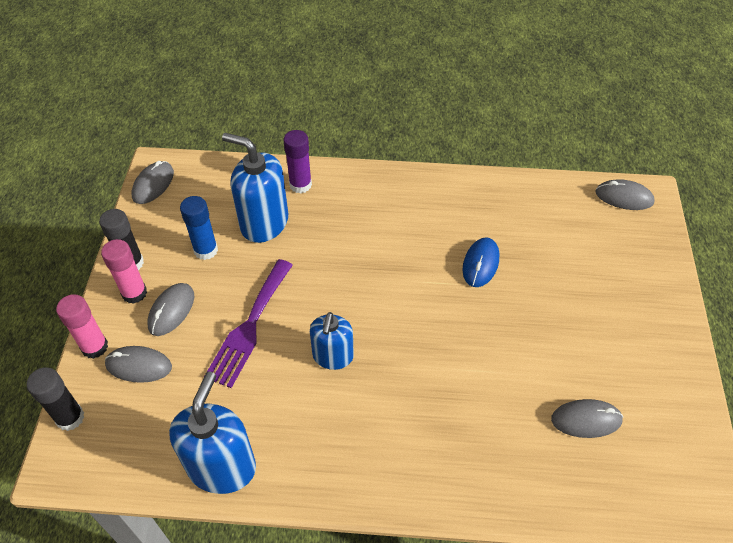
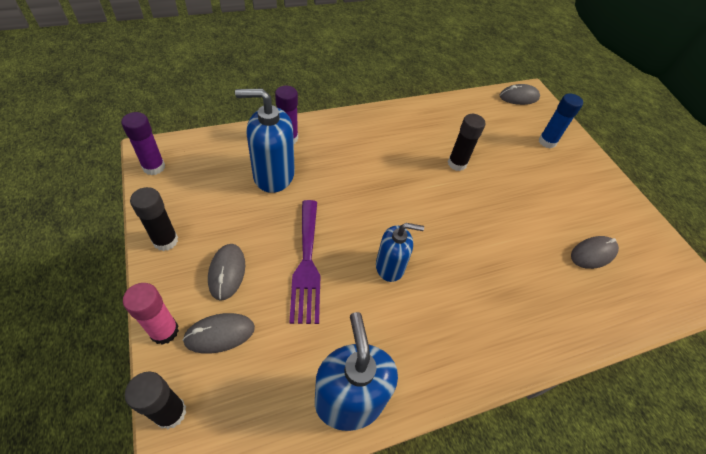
camera: 30 degrees left, 0 degrees up
pink glue stick [101,239,147,304] -> none
grey mouse [132,161,174,204] -> purple glue stick [121,112,165,175]
blue glue stick [180,196,218,260] -> blue glue stick moved to [538,93,583,148]
blue soap dispenser [310,312,354,370] -> blue soap dispenser turned 75 degrees counterclockwise [376,223,424,282]
blue mouse [462,237,499,287] -> black glue stick [448,114,485,171]

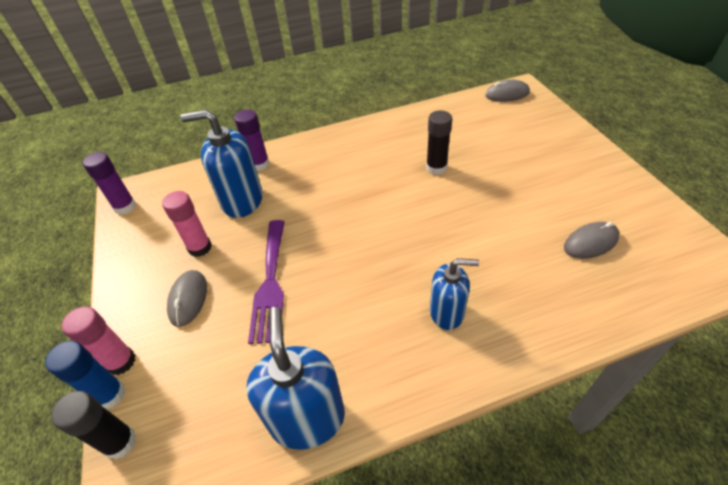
camera: 10 degrees right, 5 degrees down
black glue stick [130,187,178,251] -> none
grey mouse [182,313,255,354] -> none
blue soap dispenser [376,223,424,282] -> blue soap dispenser moved to [430,258,479,330]
blue glue stick [538,93,583,148] -> blue glue stick moved to [45,341,126,409]
none -> pink glue stick [162,191,212,257]

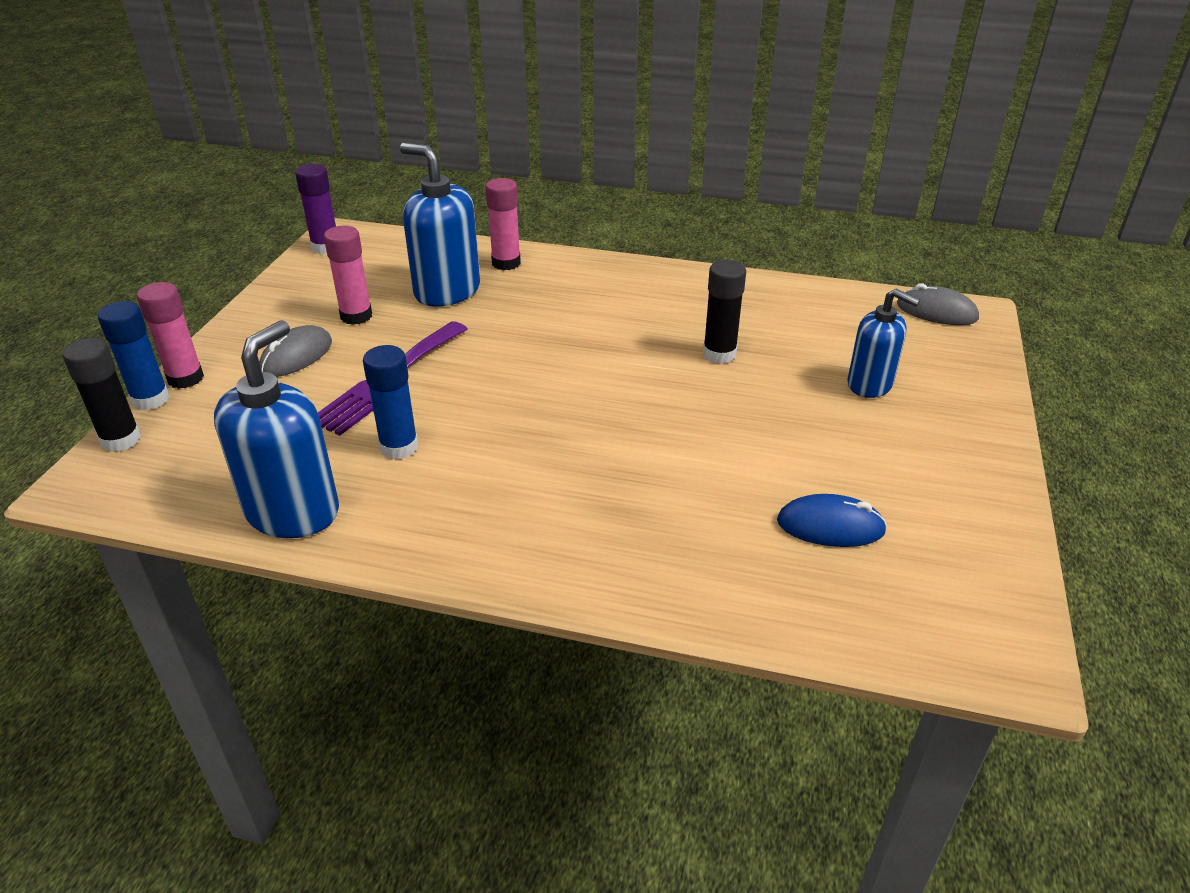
camera: 30 degrees right, 10 degrees down
purple glue stick [234,109,270,171] -> pink glue stick [485,178,521,270]
blue soap dispenser [430,258,479,330] -> blue soap dispenser moved to [847,289,920,398]
grey mouse [564,222,620,259] -> blue mouse [777,494,887,547]
none -> blue glue stick [363,345,418,460]

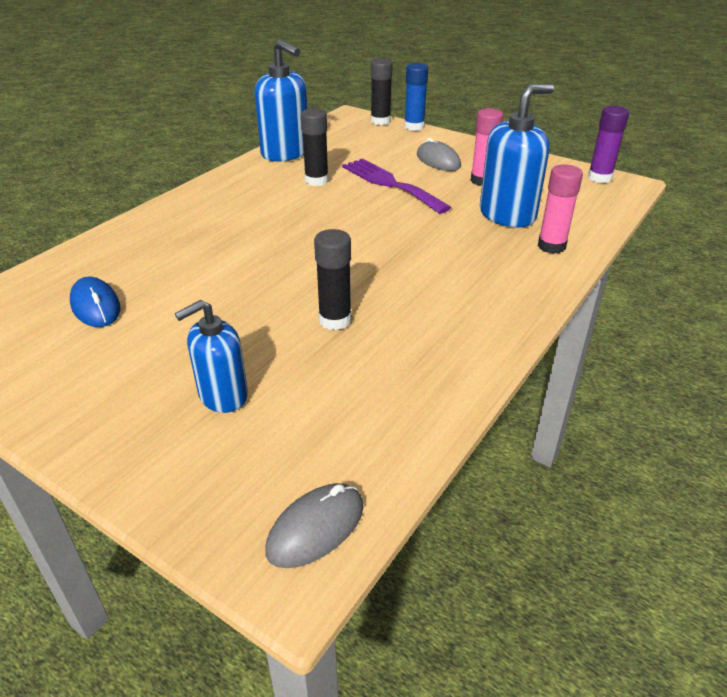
camera: 110 degrees right, 0 degrees up
pink glue stick [137,282,204,389] -> none
blue glue stick [363,345,418,460] -> black glue stick [301,108,329,186]
blue mouse [777,494,887,547] -> blue mouse turned 60 degrees counterclockwise [70,277,121,327]

